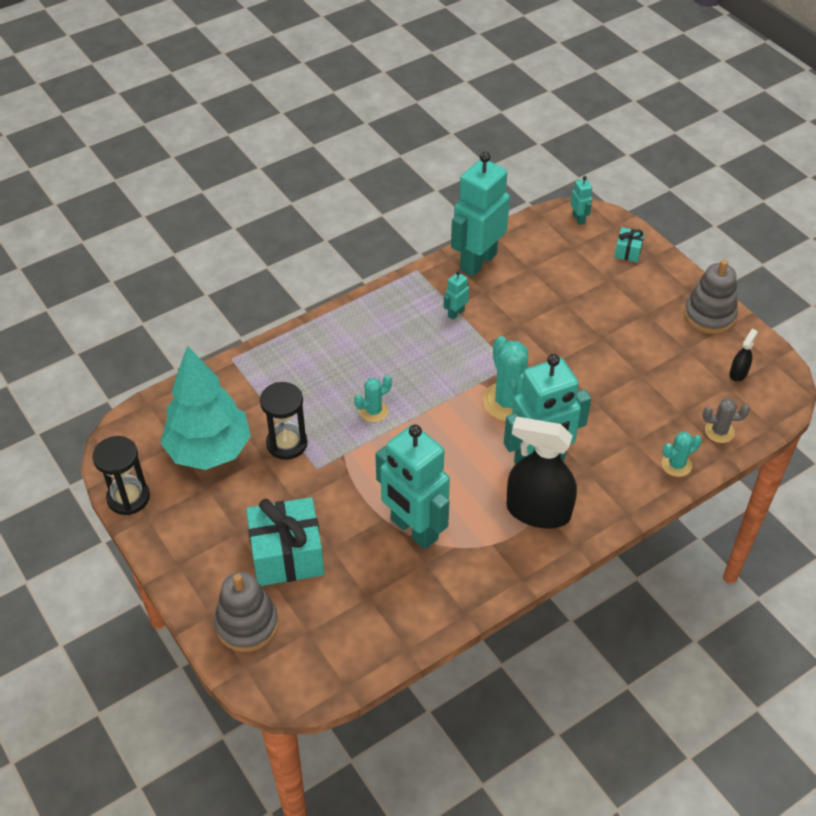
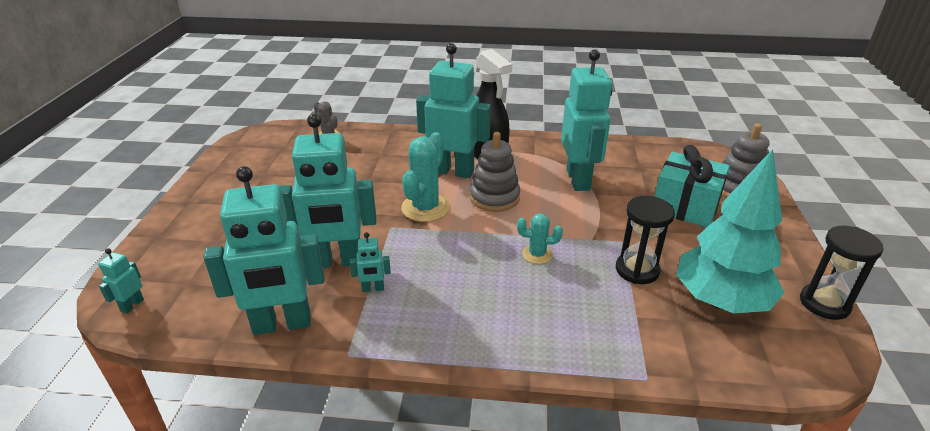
camera: 140 degrees left, 15 degrees down
turquoise gift [615,227,645,262] -> none
turquoise cactus [662,432,702,477] -> none
grey stacking toy [684,259,738,334] -> grey stacking toy moved to [470,132,520,212]
black spray bottle [730,329,758,382] -> none
none -> turquoise robot [280,114,376,268]

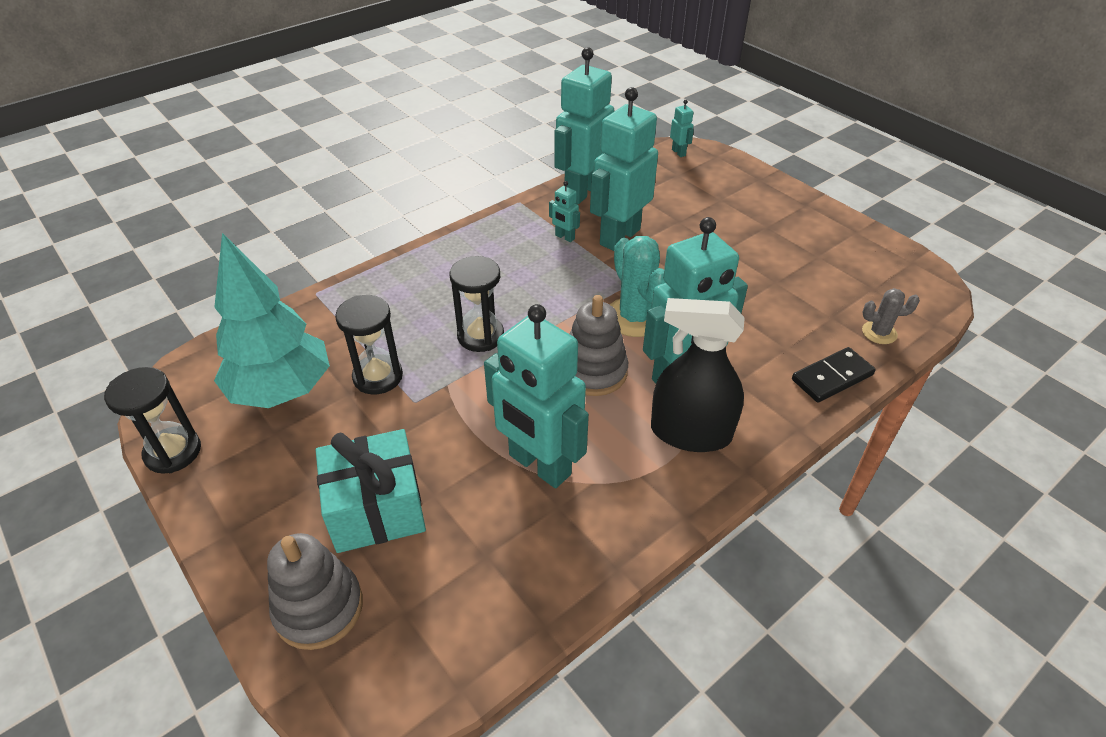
camera: 135 degrees right, 10 degrees up
turquoise robot [350,232,391,292] -> turquoise robot turned 90 degrees counterclockwise [549,181,580,242]
turquoise cactus [517,213,563,264] -> black hourglass [450,256,504,352]
none -> black domino [792,347,876,402]

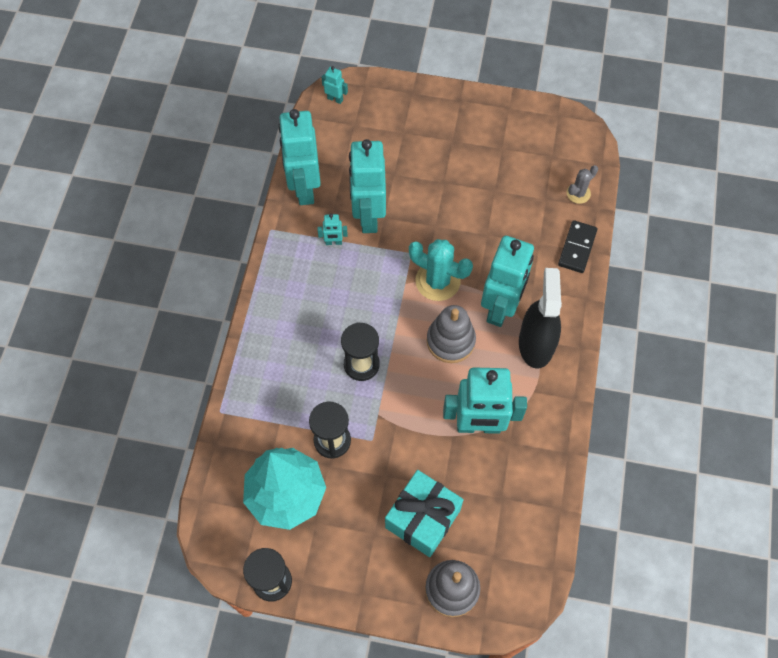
camera: 40 degrees left, 20 degrees up
black spray bottle [651,298,745,452] -> black spray bottle turned 120 degrees clockwise [519,268,562,369]

